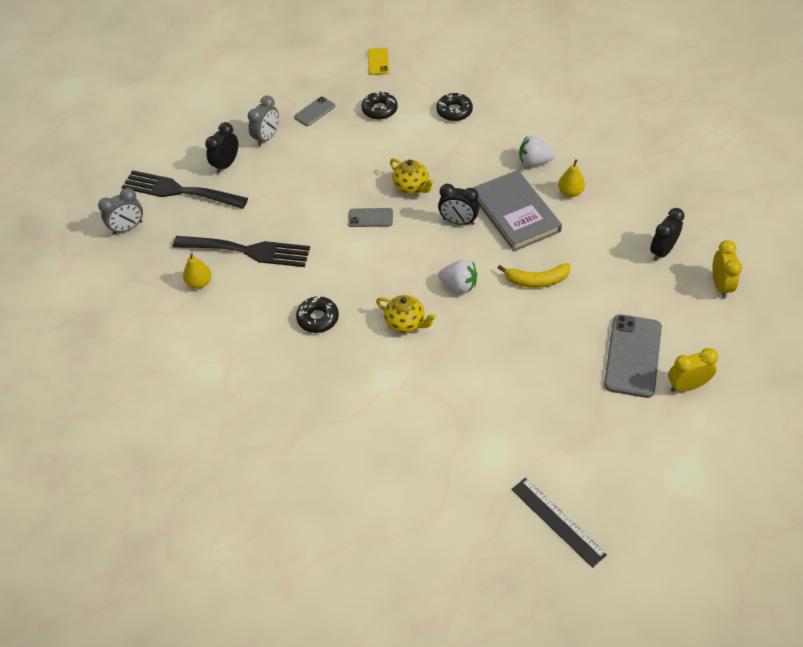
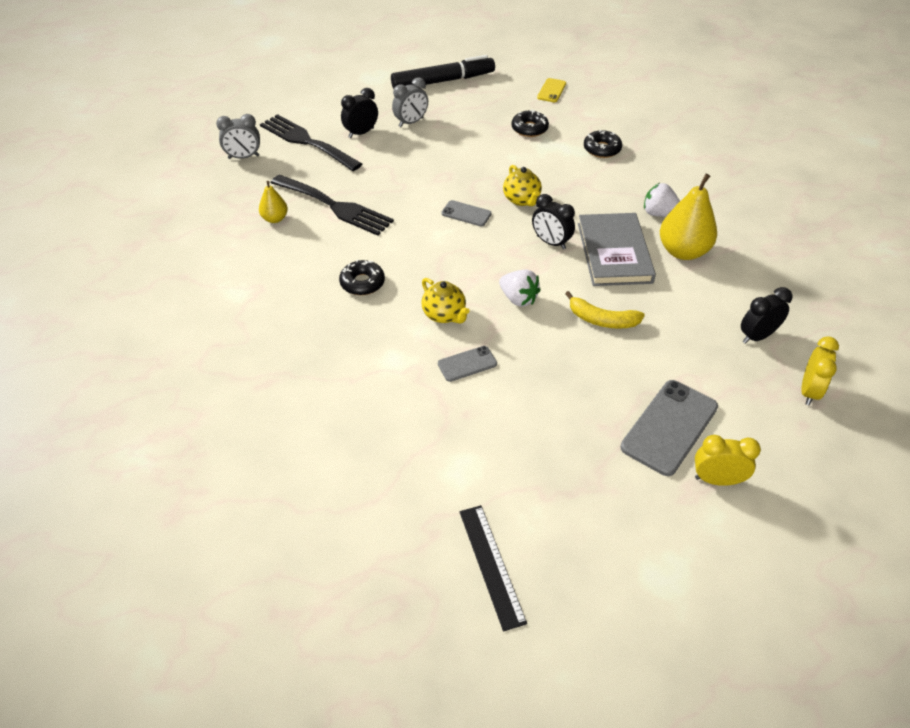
camera: 20 degrees right, 5 degrees down
grey phone [294,97,335,126] -> grey phone moved to [438,346,497,382]
yellow pear [558,159,585,197] -> yellow pear [660,174,717,260], size x1.87
none -> black marker [391,55,495,89]

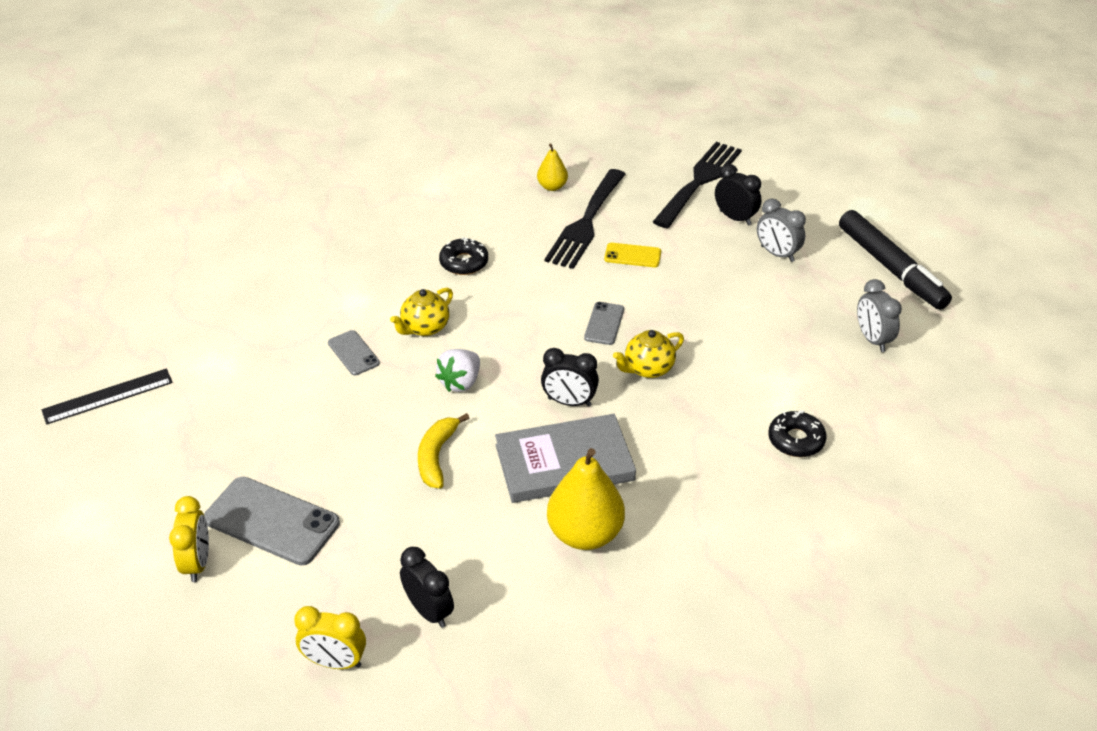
camera: 80 degrees right, 5 degrees down
grey clock [216,114,260,159] -> grey clock moved to [857,279,902,352]
black donut [512,110,549,137] -> none
black clock [532,194,575,250] -> black clock turned 105 degrees counterclockwise [541,348,599,407]
yellow phone [537,78,566,102] -> yellow phone moved to [604,243,661,267]
white strawberry [644,183,680,217] -> none

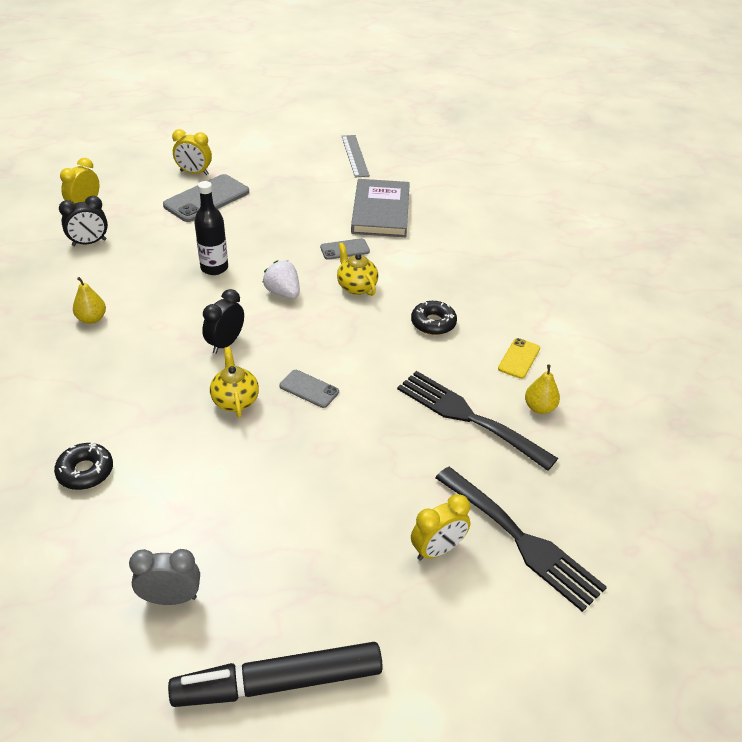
camera: 105 degrees right, 0 degrees up
black ruler [41,369,173,425] -> grey ruler [342,135,370,178]
yellow banana [418,413,469,488] -> black bottle [194,181,228,275]
grey book [495,414,636,503] -> grey book moved to [351,179,410,237]
yellow pear [547,448,625,550] -> yellow pear [73,277,106,324], size x0.53
yellow phone [604,243,661,267] -> yellow phone moved to [498,338,540,379]
black clock [715,164,761,226] -> yellow clock [411,494,471,561]
grey clock [757,199,806,262] -> none

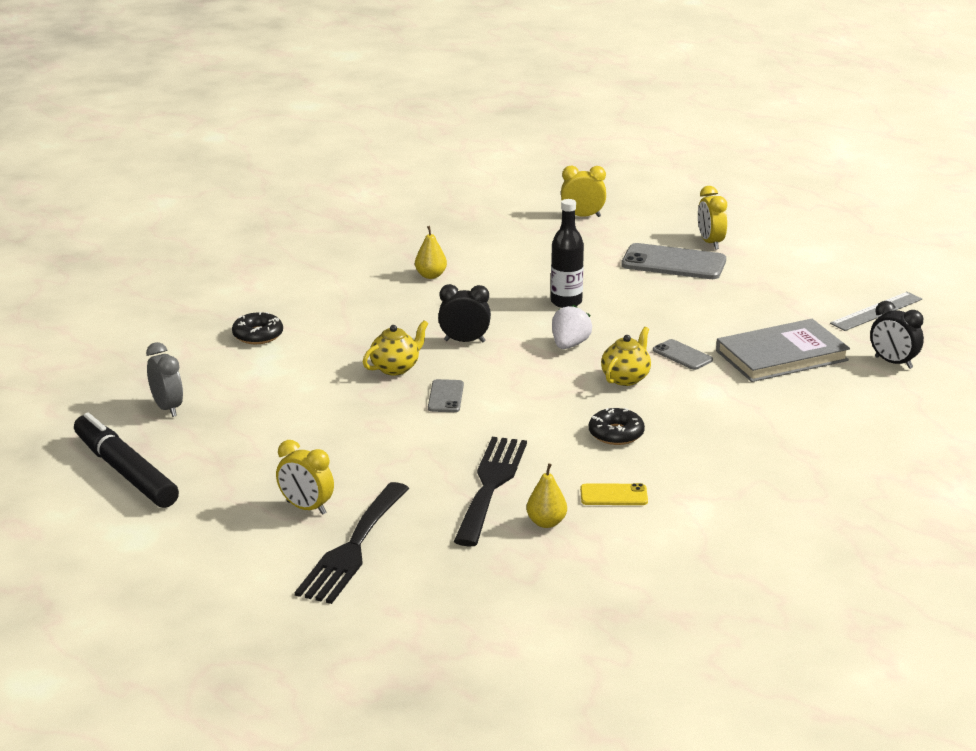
camera: 65 degrees right, 15 degrees down
black clock [59,196,108,246] -> black clock moved to [870,301,924,369]

